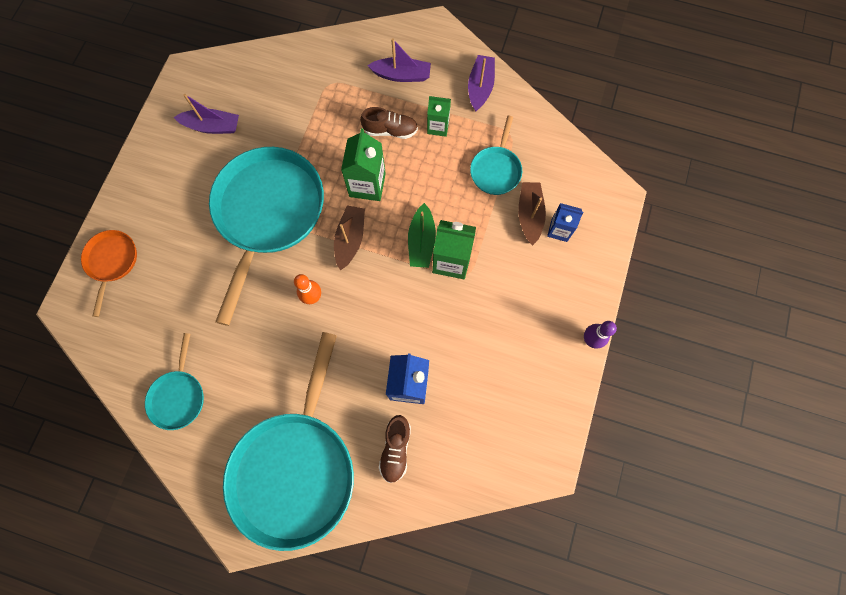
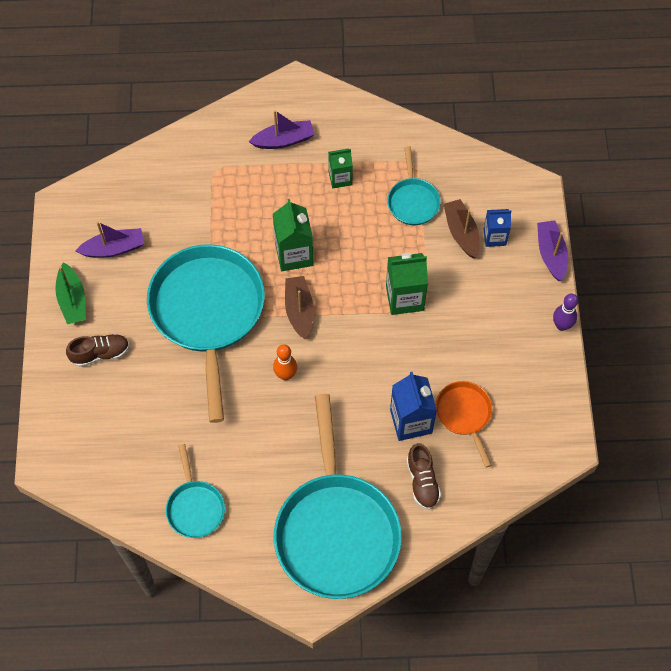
camera: 20 degrees left, 10 degrees down
orange pan [81,230,137,317] -> orange pan moved to [435,381,492,467]
brown shoe [360,107,418,139] -> brown shoe moved to [66,334,129,367]
green boat [408,203,436,268] -> green boat moved to [55,262,86,324]
purple boat [468,55,495,111] -> purple boat moved to [537,220,568,281]

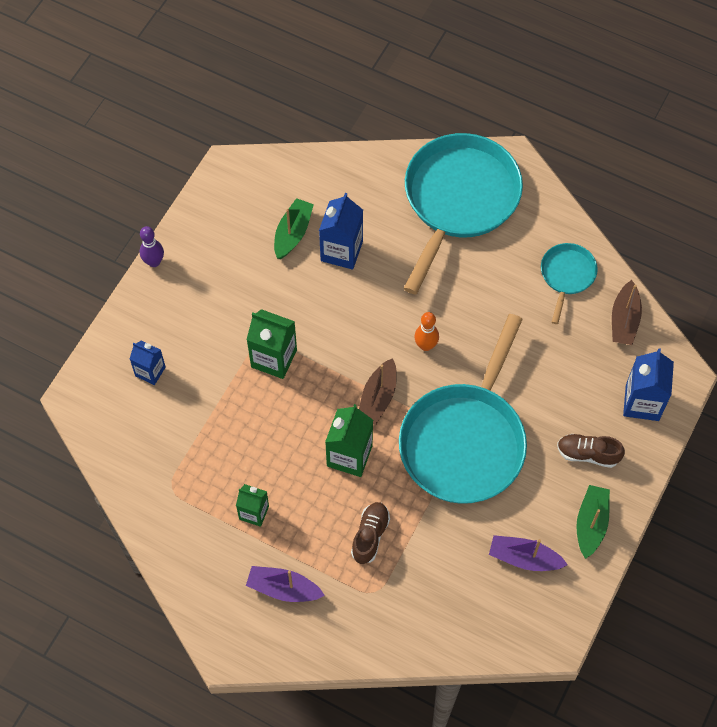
camera: 150 degrees left, 0 degrees up
turquoise pan [387,146,441,225] -> none
brown shoe [407,443,441,510] -> brown shoe moved to [351,502,390,564]
orange pan [435,381,492,467] -> green boat [274,198,314,259]
brown boat [443,199,480,258] -> brown boat moved to [612,280,642,345]
purple boat [537,220,568,281] -> none
none -> blue carton [623,348,674,421]

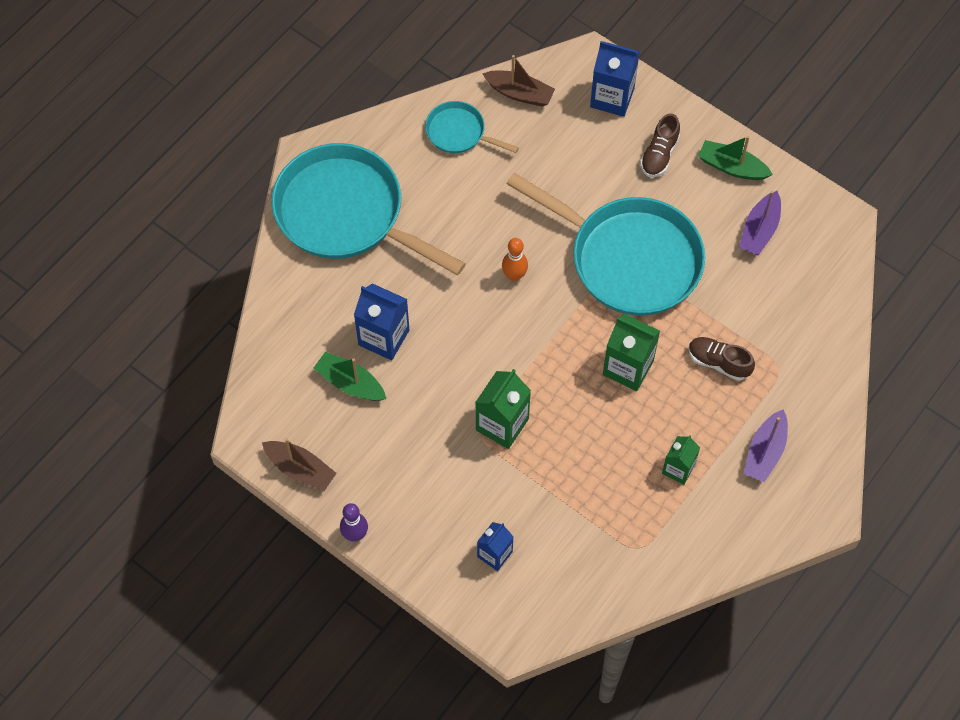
camera: 80 degrees left, 0 degrees up
brown boat [359,358,397,425] -> brown boat moved to [262,438,336,491]

